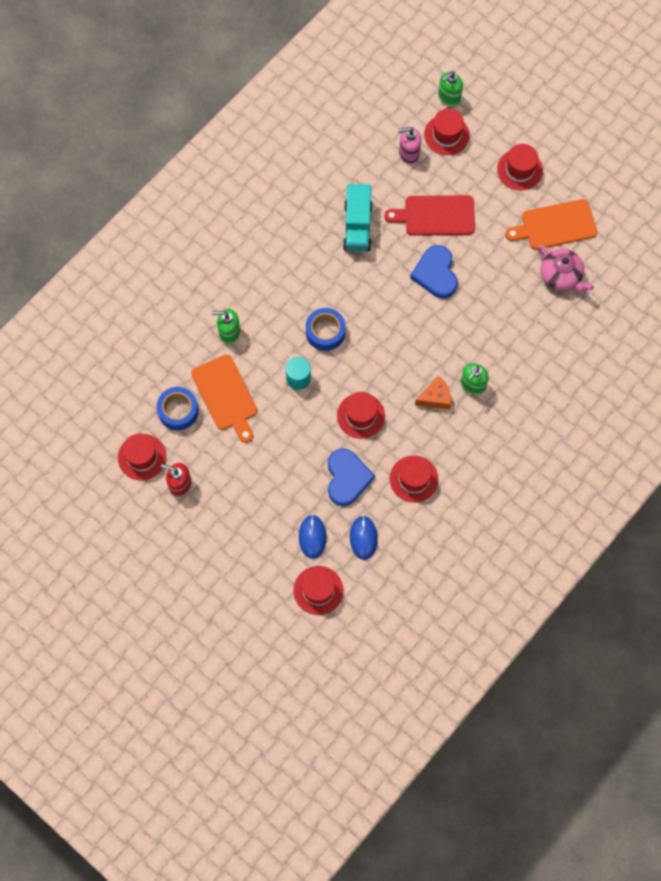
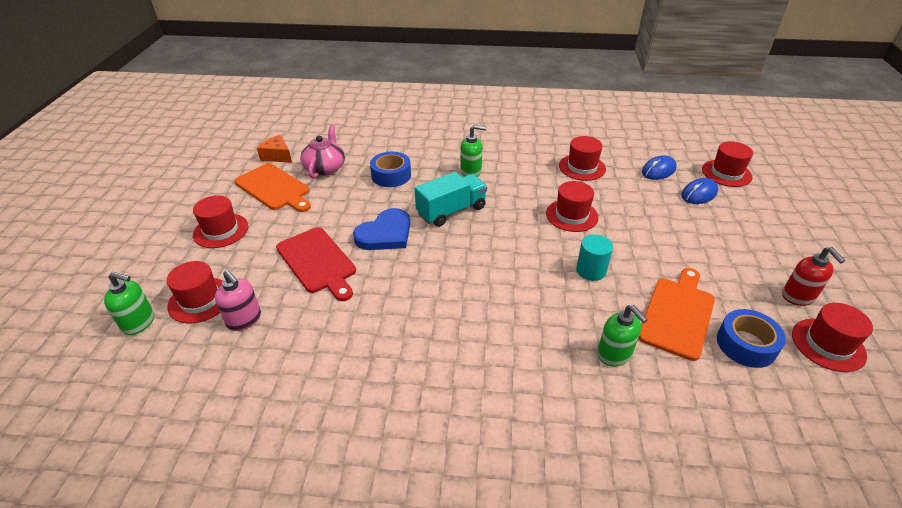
camera: 125 degrees left, 30 degrees down
blue tape [306,308,346,351] -> blue tape moved to [370,152,411,187]
blue heart [328,448,375,506] -> none
turquoise truck [343,184,372,252] -> turquoise truck moved to [415,172,487,227]
orange cheese [415,375,451,410] -> orange cheese moved to [257,135,292,163]

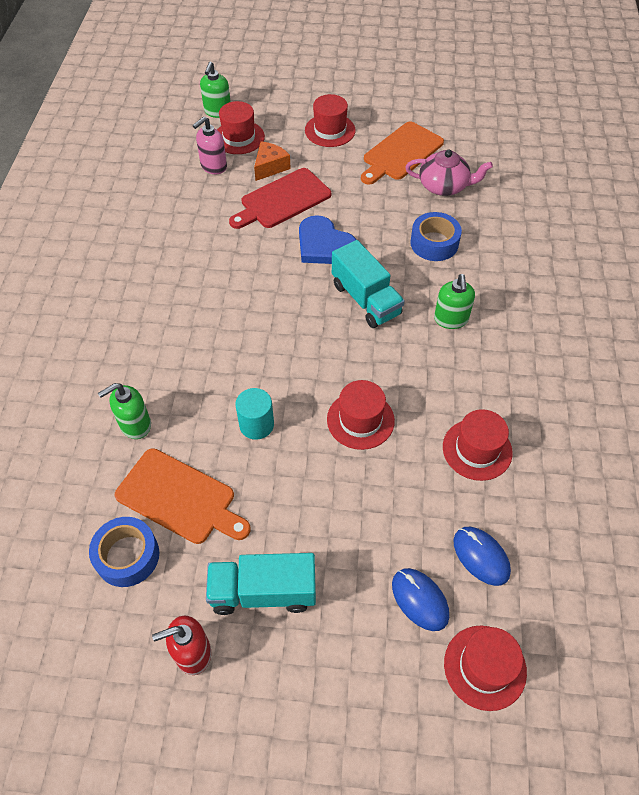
camera: 90 degrees right, 15 degrees up
orange cheese [257,135,292,163] -> orange cheese moved to [254,141,291,181]
red hat [792,303,873,372] -> none
none -> turquoise truck [206,553,316,615]

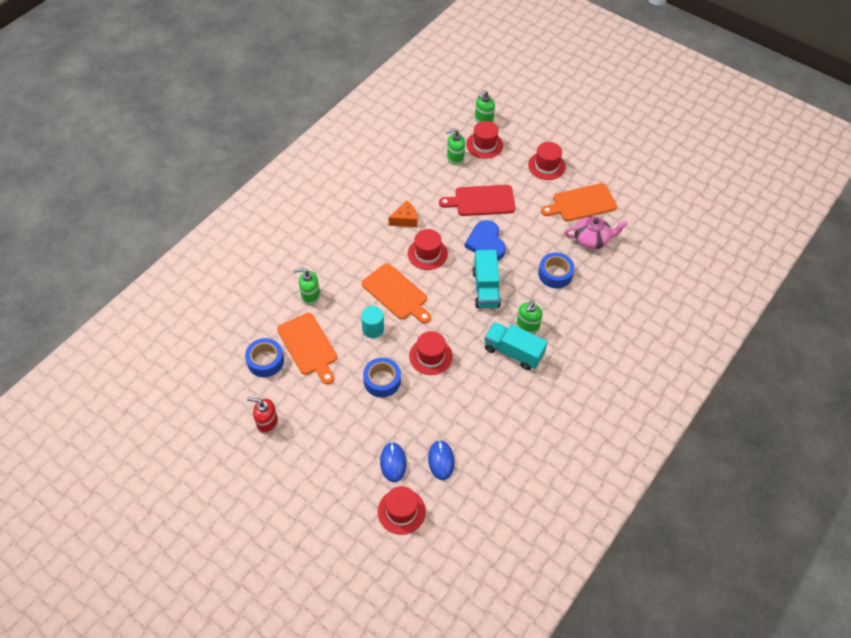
camera: 30 degrees right, 0 degrees up
pink soap dispenser [192,117,227,174] -> green soap dispenser [446,128,465,165]
turquoise truck [206,553,316,615] -> turquoise truck moved to [484,322,547,370]
orange cheese [254,141,291,181] -> orange cheese moved to [389,200,417,227]
pink teapot [405,150,493,196] -> pink teapot turned 45 degrees counterclockwise [564,216,627,249]
red hat [443,409,513,481] -> red hat moved to [408,229,448,270]
none -> orange cutting board [362,263,431,324]
none -> blue tape [363,358,401,397]

